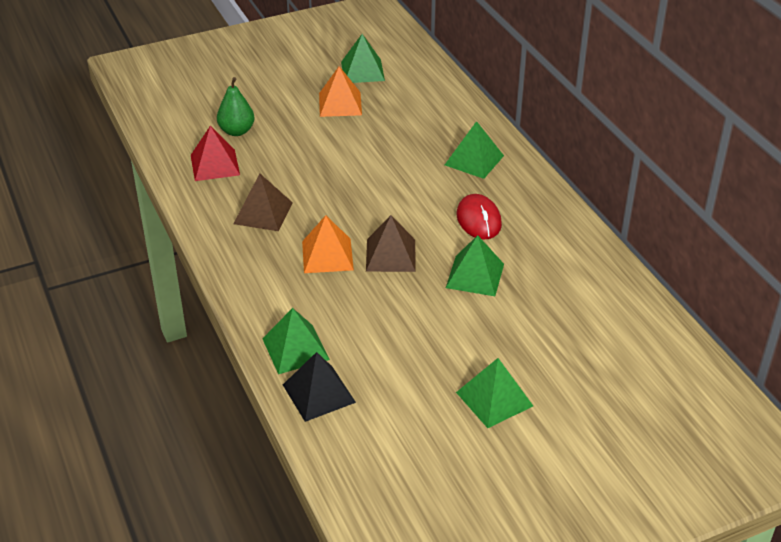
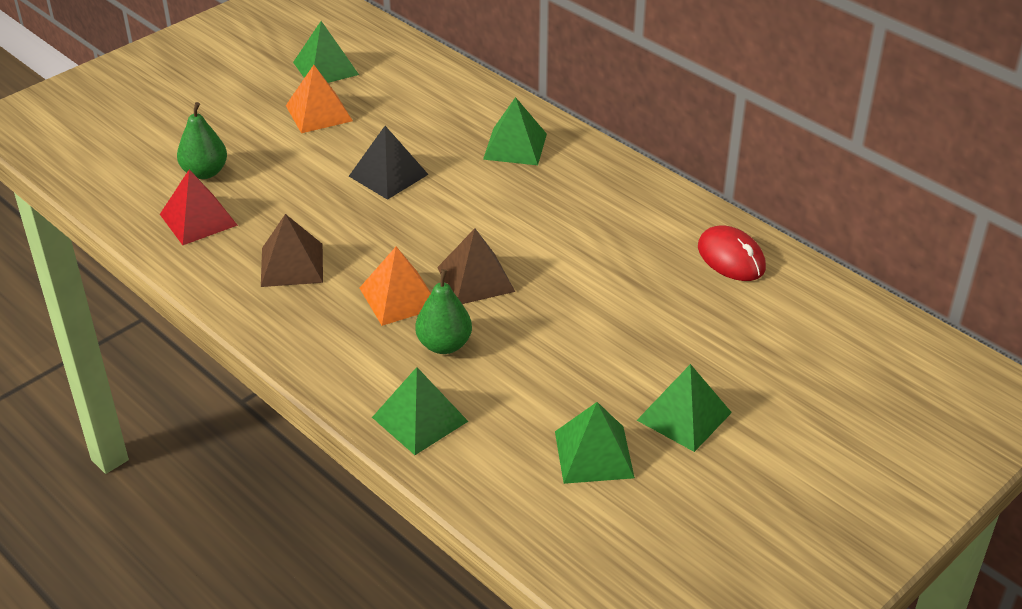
camera: 20 degrees left, 0 degrees up
black pyramid [283,352,356,422] -> black pyramid moved to [349,126,429,200]
green pyramid [446,235,504,296] -> green pyramid moved to [555,402,635,484]
red mouse [457,194,502,239] -> red mouse moved to [698,225,766,281]
none -> green pear [415,269,472,354]

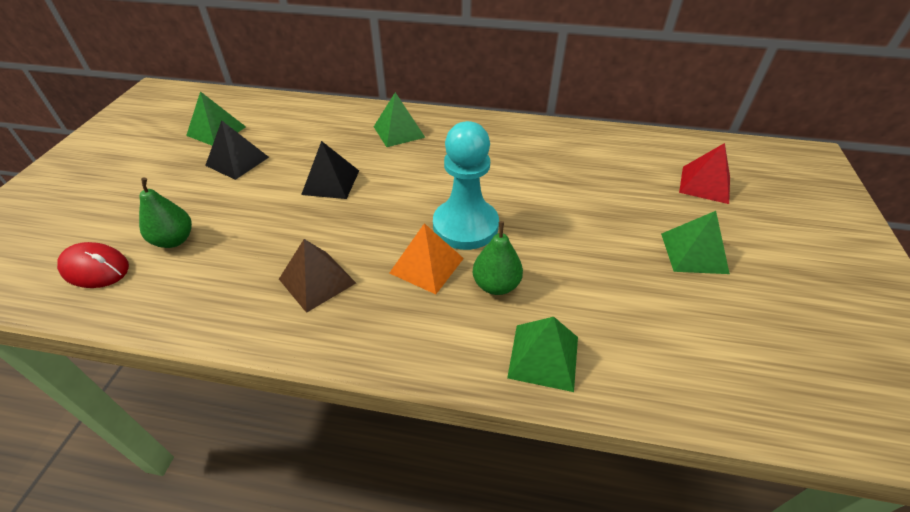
camera: 35 degrees left, 5 degrees up
red pyramid [160,169,238,245] -> red pyramid moved to [679,143,730,204]
orange pyramid [286,65,353,133] -> black pyramid [205,120,269,180]
brown pyramid [437,228,515,304] -> turquoise pawn [433,121,499,250]
green pyramid [555,402,635,484] -> none
red mouse [698,225,766,281] -> red mouse moved to [57,242,129,288]

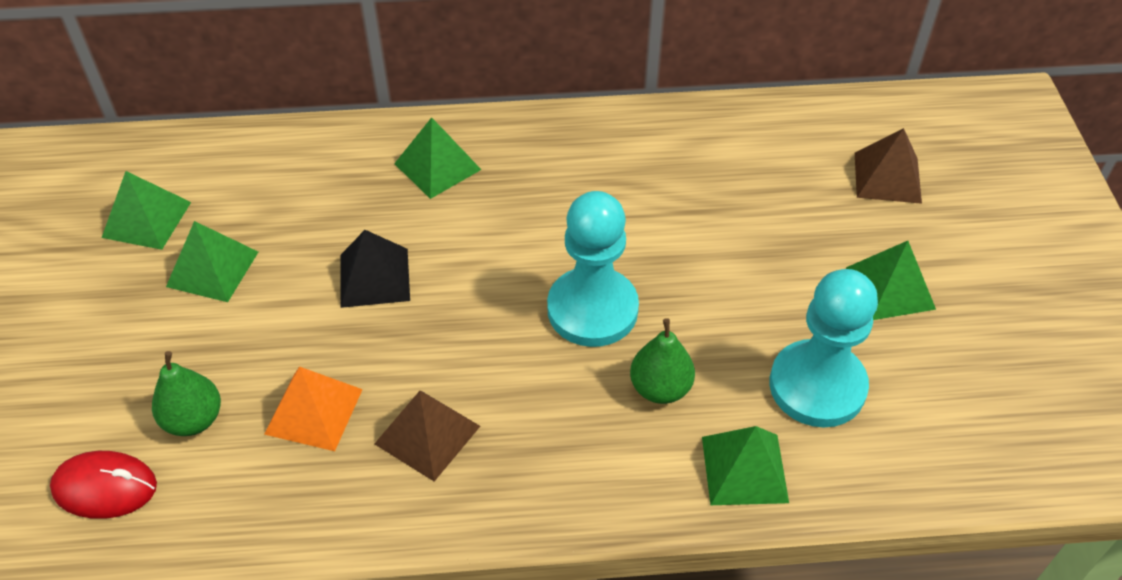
camera: 15 degrees left, 5 degrees up
black pyramid [205,120,269,180] -> green pyramid [166,221,258,302]
orange pyramid [390,223,464,294] -> orange pyramid moved to [264,366,363,451]
red pyramid [679,143,730,204] -> brown pyramid [855,128,922,204]
none -> turquoise pawn [769,269,878,427]

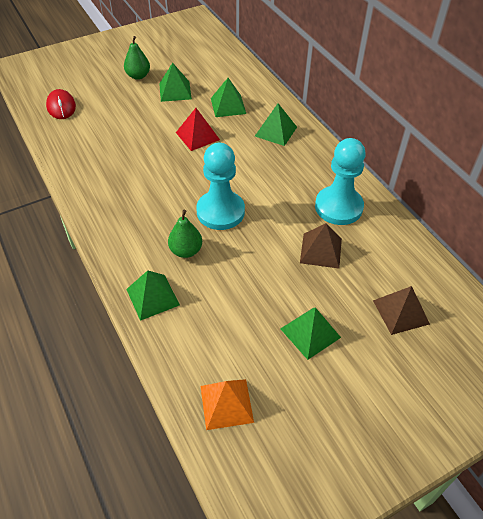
camera: 65 degrees right, 0 degrees up
green pyramid [102,171,191,250] -> green pyramid moved to [211,78,246,117]
green pear [152,351,221,436] -> green pear moved to [124,36,150,80]
orange pyramid [264,366,363,451] -> orange pyramid moved to [200,379,254,430]
black pyramid [340,230,410,308] -> red pyramid [176,108,220,151]
brown pyramid [374,391,480,482] -> brown pyramid moved to [300,223,342,269]
turquoise pawn [769,269,878,427] -> turquoise pawn moved to [315,138,366,225]

